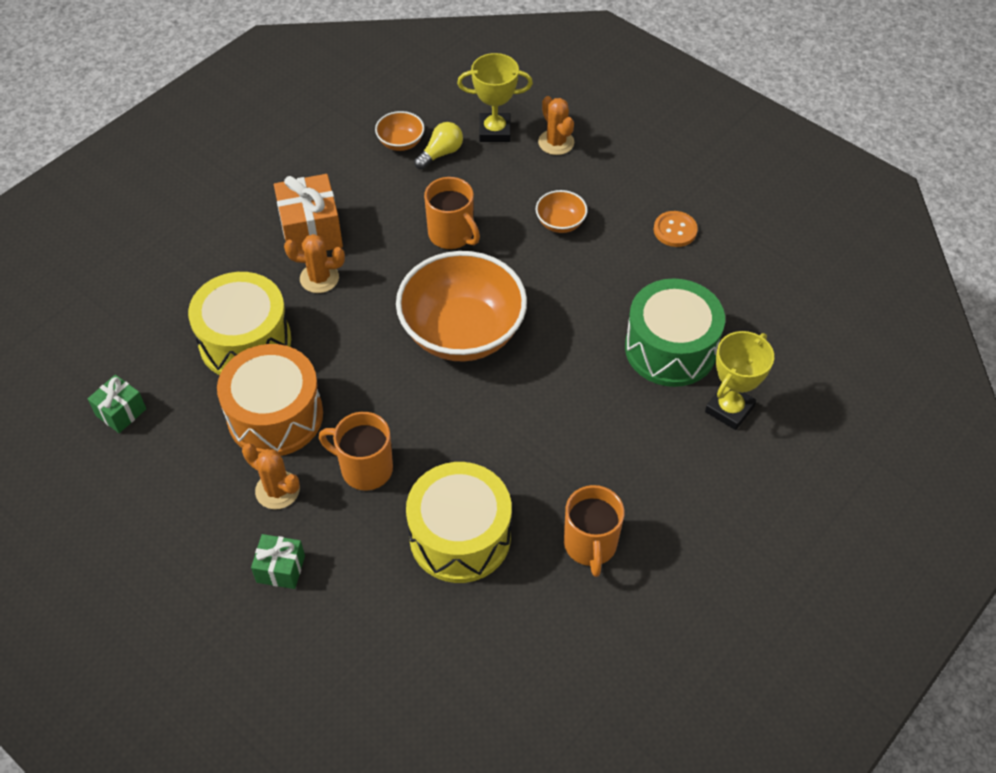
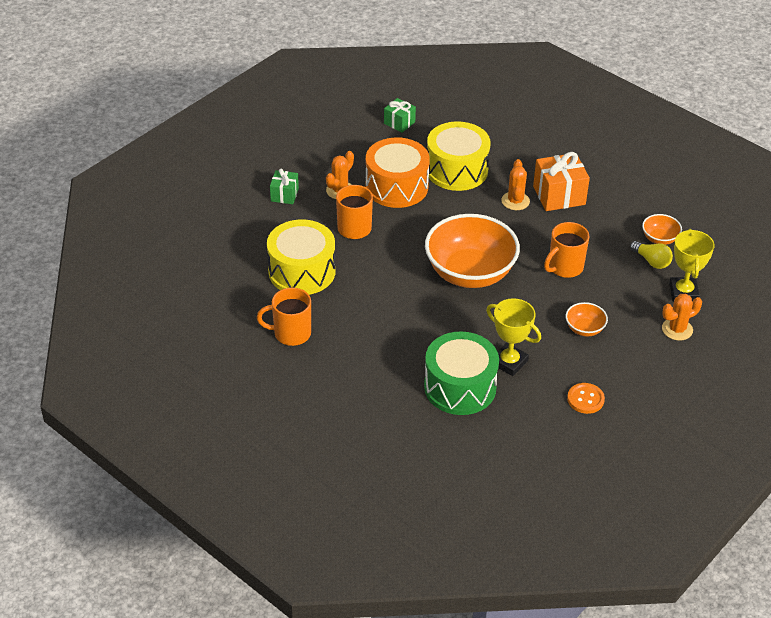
camera: 90 degrees right, 10 degrees down
yellow trophy [705,331,774,430] -> yellow trophy moved to [486,298,541,376]

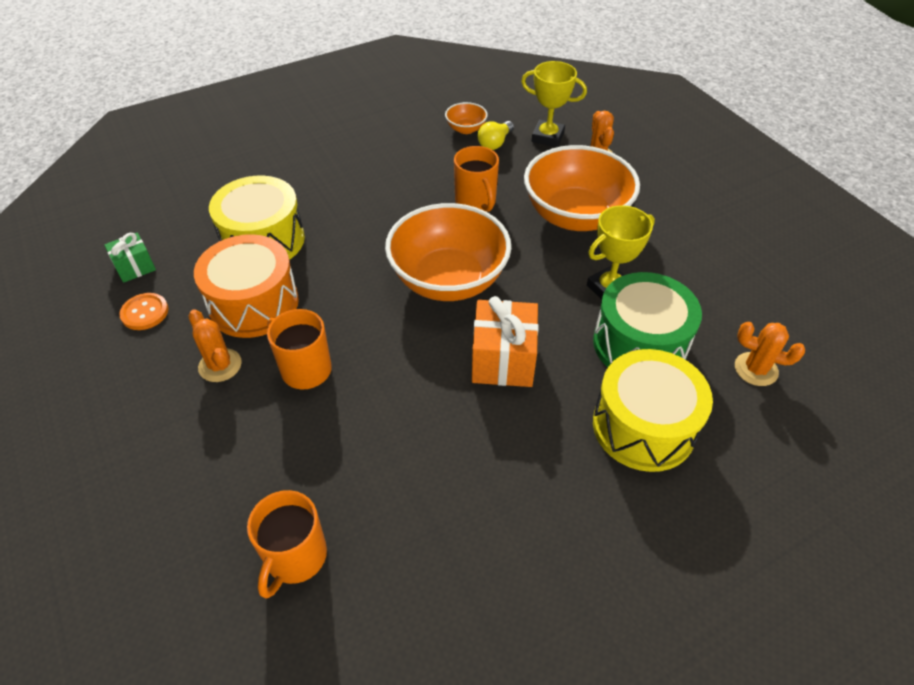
camera: 70 degrees left, 5 degrees up
orange mug [257,288,311,346] -> orange mug moved to [247,490,327,599]
yellow drum [267,220,336,295] -> yellow drum moved to [593,349,713,472]
green gift [270,169,299,204] -> none
orange cactus [501,159,530,210] -> orange cactus moved to [735,322,805,386]
orange gift [533,152,590,211] -> orange gift moved to [472,296,539,387]
orange bowl [566,302,608,337] -> orange bowl [524,145,640,231], size x2.31
orange button [567,383,605,414] -> orange button moved to [119,293,168,330]
yellow light bulb [630,241,673,269] -> yellow light bulb turned 150 degrees clockwise [478,121,514,150]

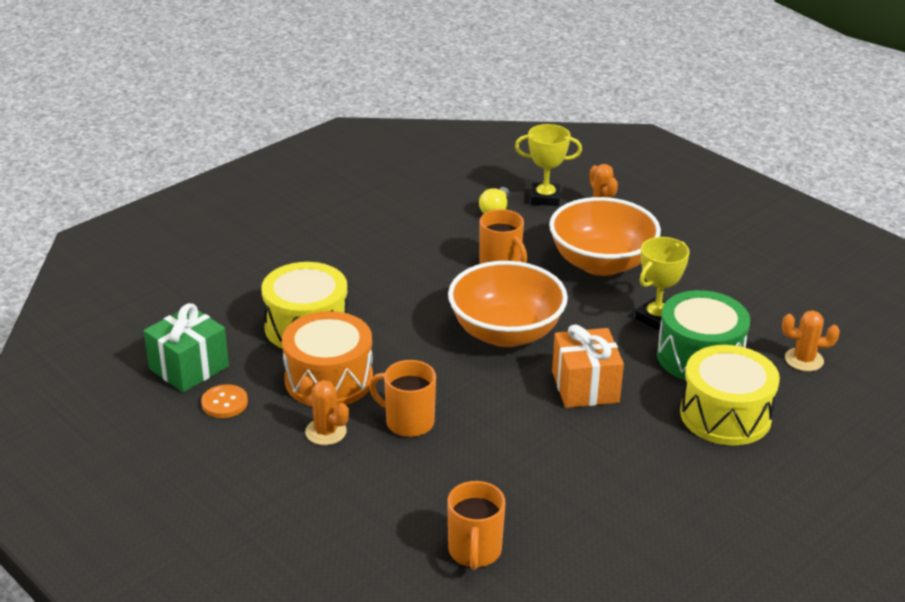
camera: 15 degrees left, 15 degrees down
green gift [104,233,156,283] -> green gift [144,303,229,392], size x1.72
orange bowl [445,102,488,134] -> none

